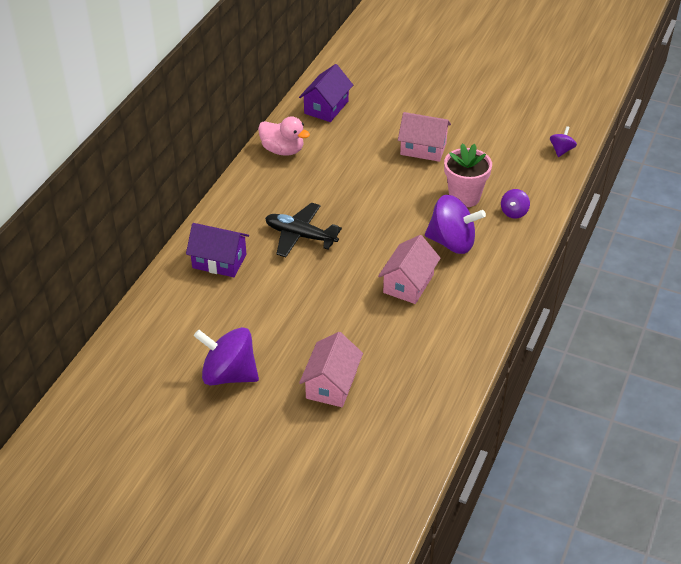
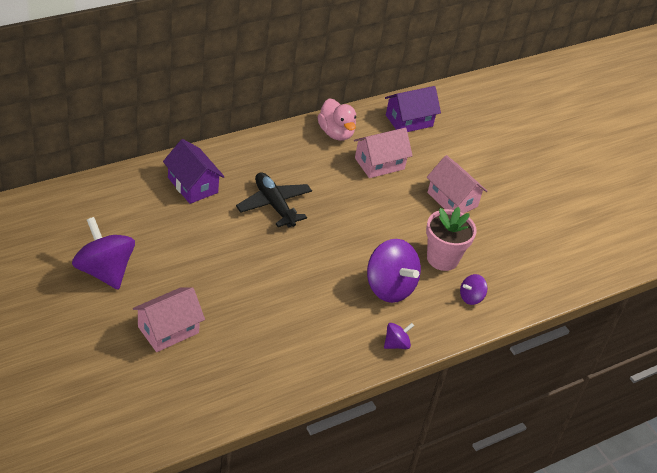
camera: 30 degrees right, 0 degrees up
pink house [378,235,441,304] -> pink house moved to [354,128,413,178]
purple spinning top [550,126,577,157] -> purple spinning top moved to [384,323,414,349]

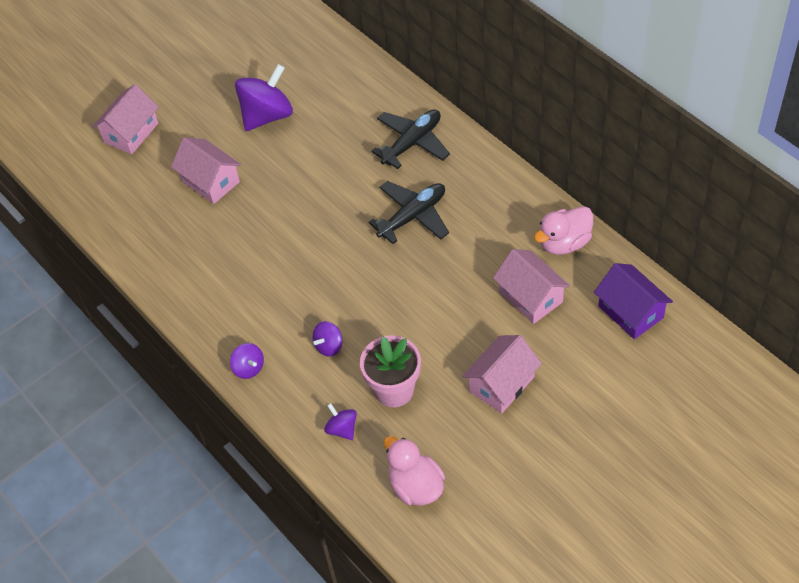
camera: 90 degrees right, 10 degrees up
purple house [163,139,225,204] -> black plane [371,109,450,169]
purple spinning top [367,239,421,303] -> purple spinning top [312,321,343,357], size x0.49
none -> pink house [92,84,159,154]
none -> pink duck [384,436,445,506]

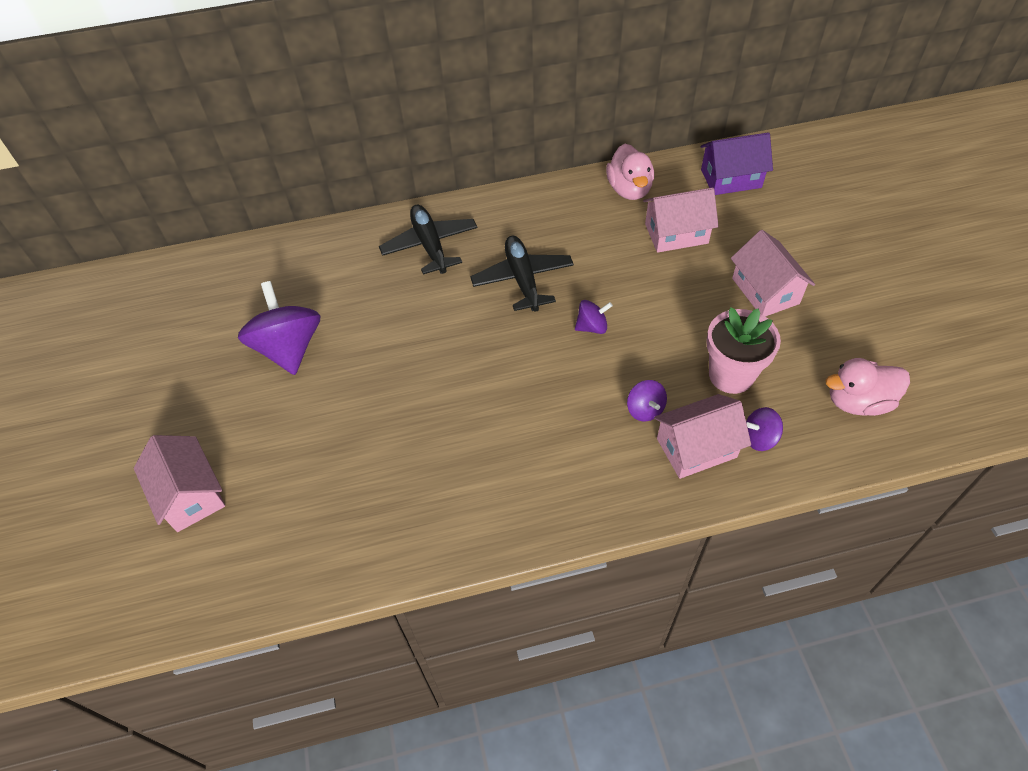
camera: 65 degrees left, 0 degrees up
pink house [171,137,241,204] -> pink house moved to [654,394,751,479]
purple spinning top [230,343,264,379] -> purple spinning top moved to [575,300,613,334]

